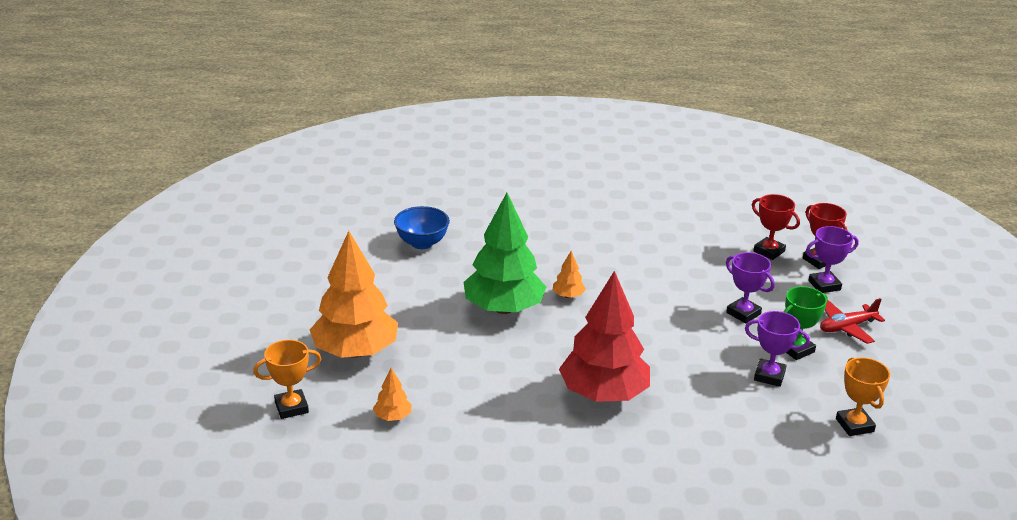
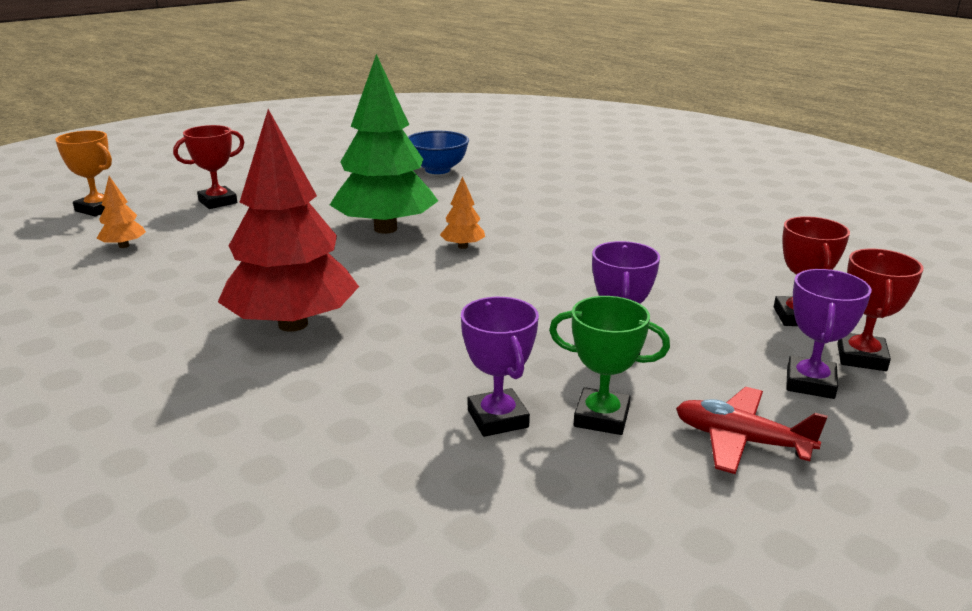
camera: 50 degrees right, 5 degrees down
orange tree [310,231,398,358] -> red trophy [173,125,245,209]
purple trophy [806,226,859,293] -> purple trophy turned 75 degrees clockwise [786,269,872,399]
orange trophy [836,357,890,436] -> none

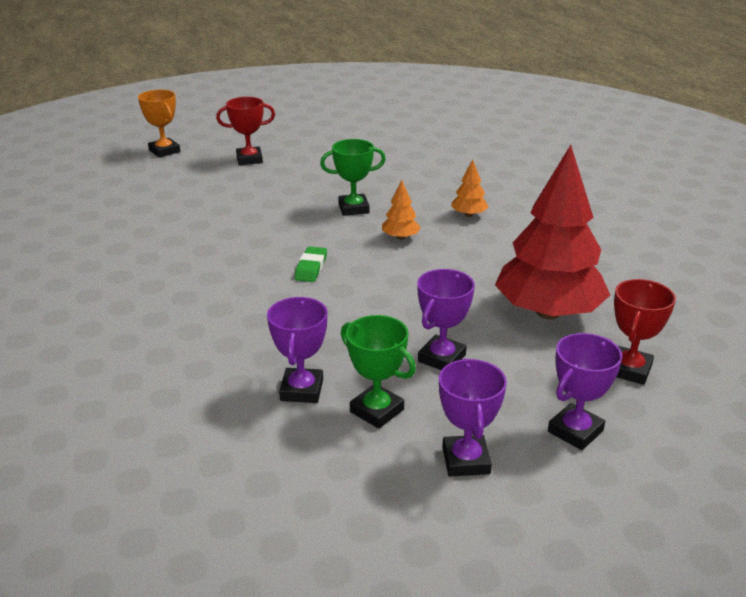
camera: 25 degrees right, 5 degrees up
orange tree [97,176,146,248] -> orange tree moved to [451,159,488,217]
red tree [218,109,359,332] -> red tree moved to [495,145,610,319]
green tree [330,54,438,234] -> green trophy [320,139,386,216]
blue bowl [408,131,469,174] -> none
red plane [676,387,828,474] -> purple trophy [439,358,507,476]
red trophy [837,248,924,371] -> none
none -> green eraser [295,246,327,282]

